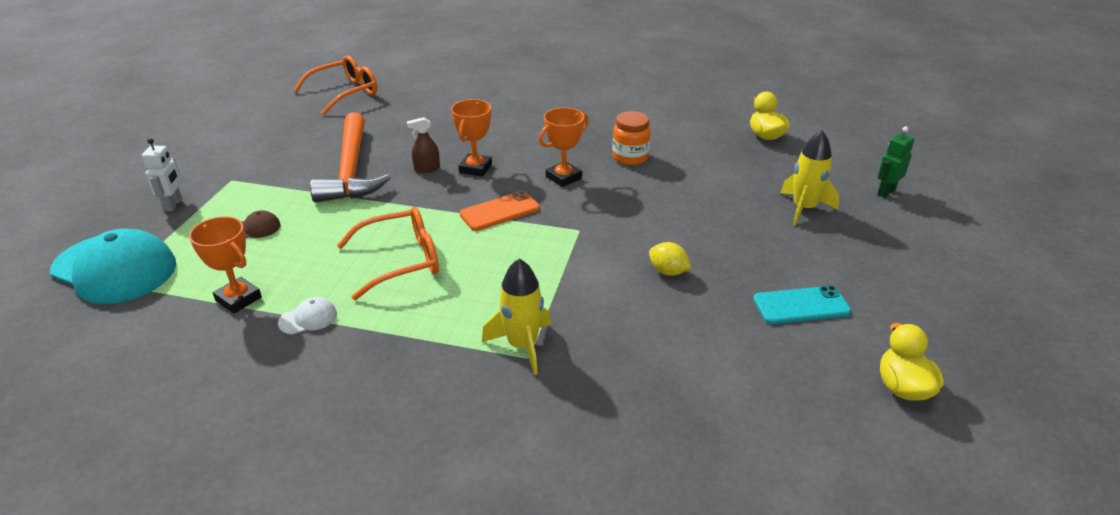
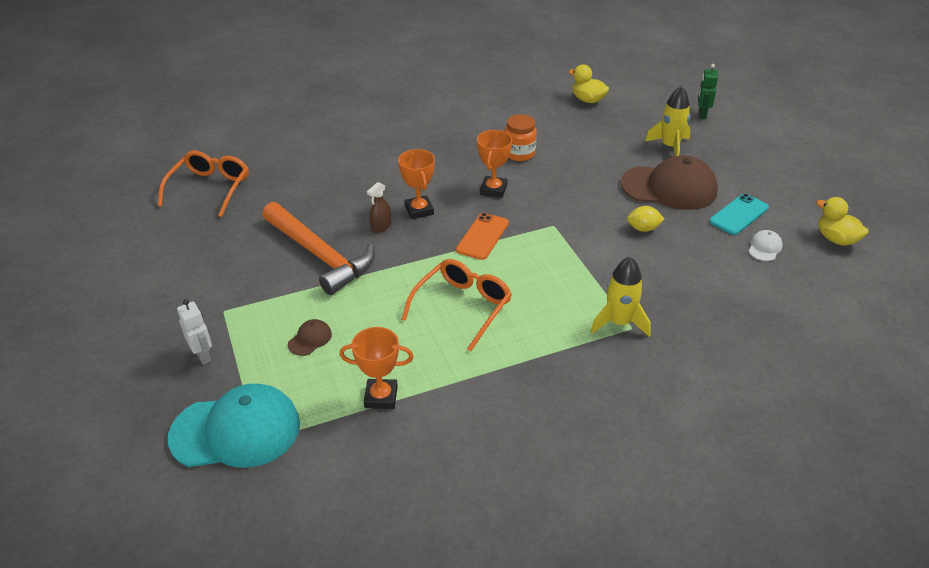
camera: 35 degrees left, 5 degrees up
white cap [278,297,337,335] -> white cap moved to [749,230,783,261]
none -> brown cap [621,155,718,210]

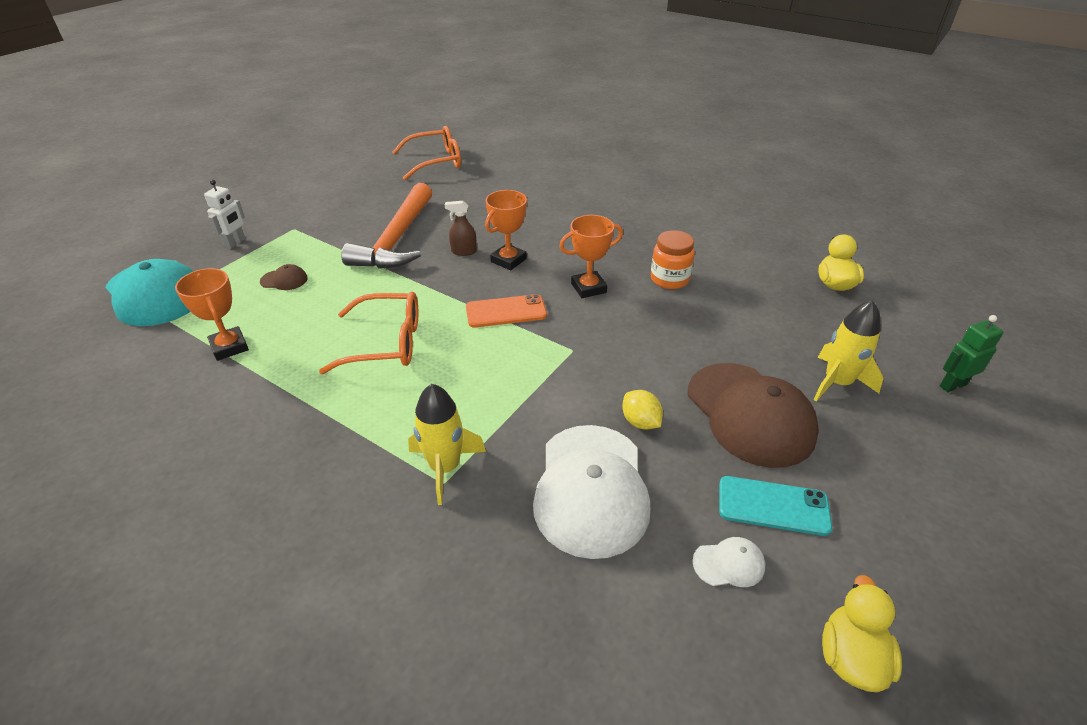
camera: 55 degrees right, 0 degrees up
none -> white cap [533,425,650,559]

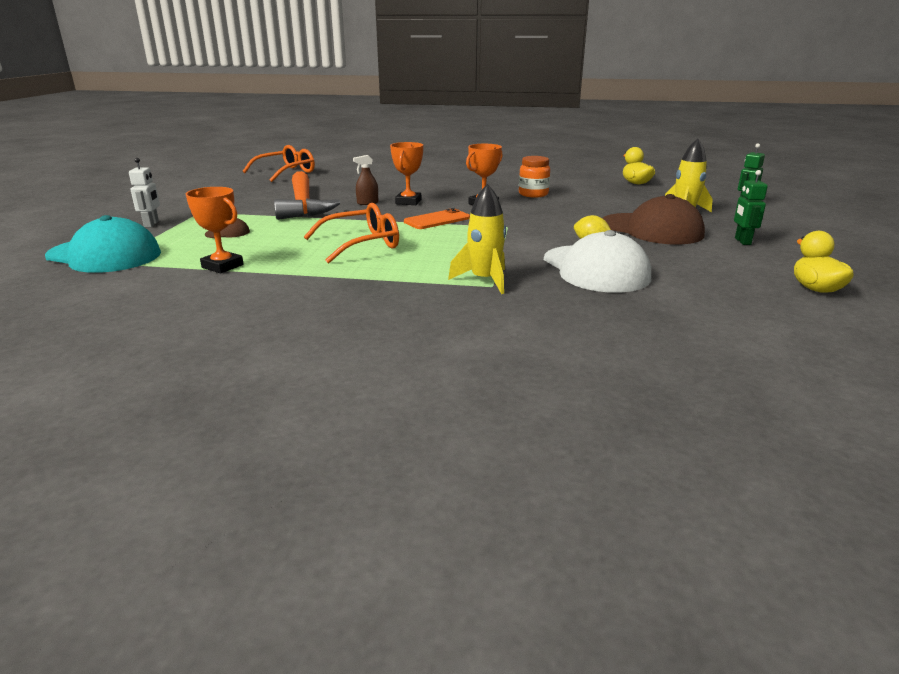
camera: 25 degrees left, 15 degrees down
white cap [693,537,765,587] -> none
turquoise phone [719,476,832,536] -> none
none -> green robot [734,170,768,245]

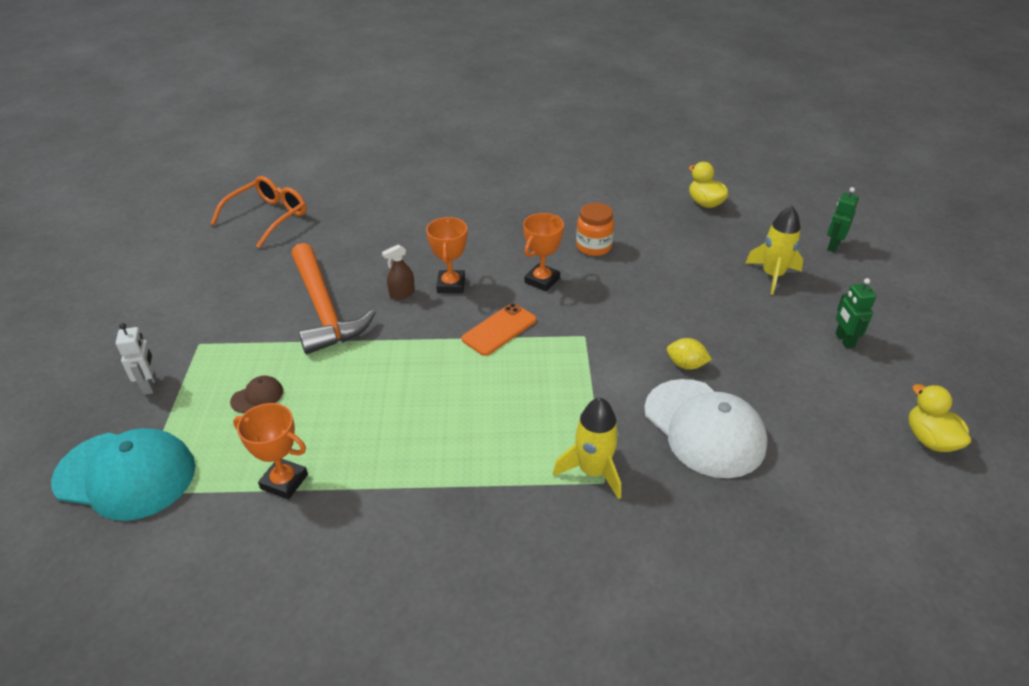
camera: 10 degrees left, 15 degrees up
orange glasses [304,203,399,264] -> none
brown cap [602,194,705,244] -> none

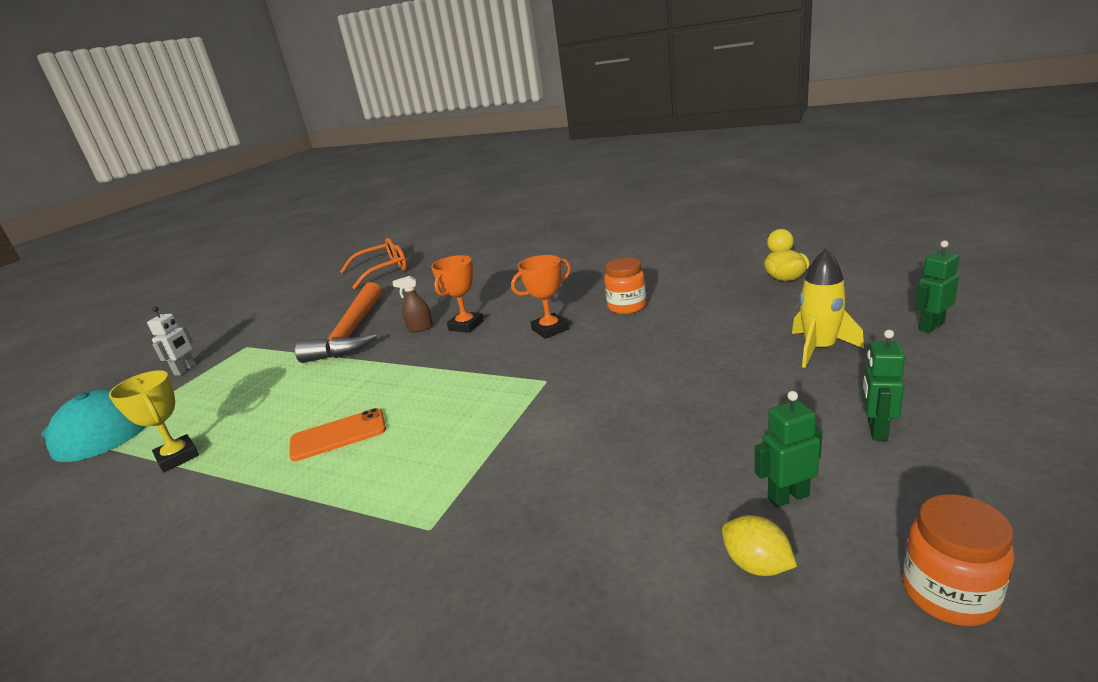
camera: 30 degrees right, 15 degrees down
brown cap [230,376,283,413] -> none
orange trophy [233,403,308,500] -> yellow trophy [109,370,199,472]
orange phone [461,303,537,356] -> orange phone moved to [289,408,386,461]
yellow rocket [553,397,621,499] -> none
white cap [644,379,768,478] -> none
yellow lemon [667,338,712,370] -> yellow lemon moved to [722,515,797,576]
yellow duck [909,384,971,452] -> orange jar [902,494,1014,626]
none -> green robot [755,391,823,507]

